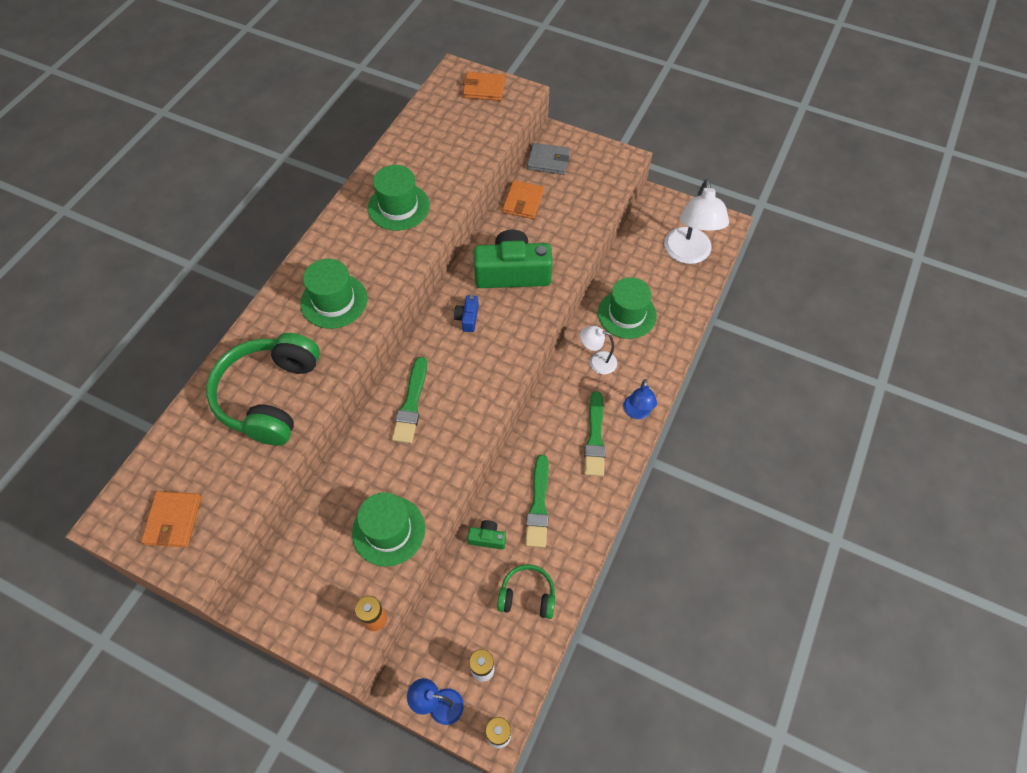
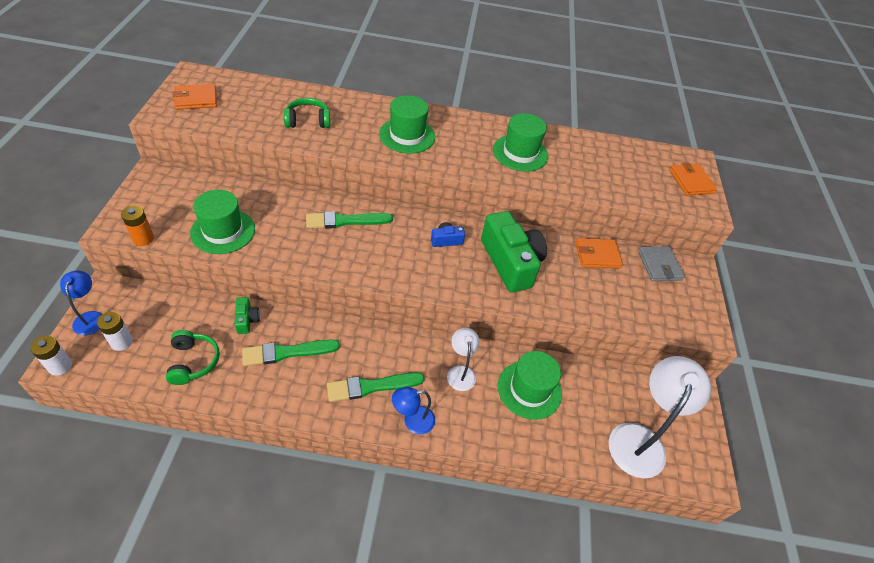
camera: 65 degrees right, 10 degrees down
green headphones [206,333,320,446] -> green headphones [284,98,330,128], size x0.52
white lamp [664,179,729,264] -> white lamp turned 135 degrees clockwise [609,356,711,479]

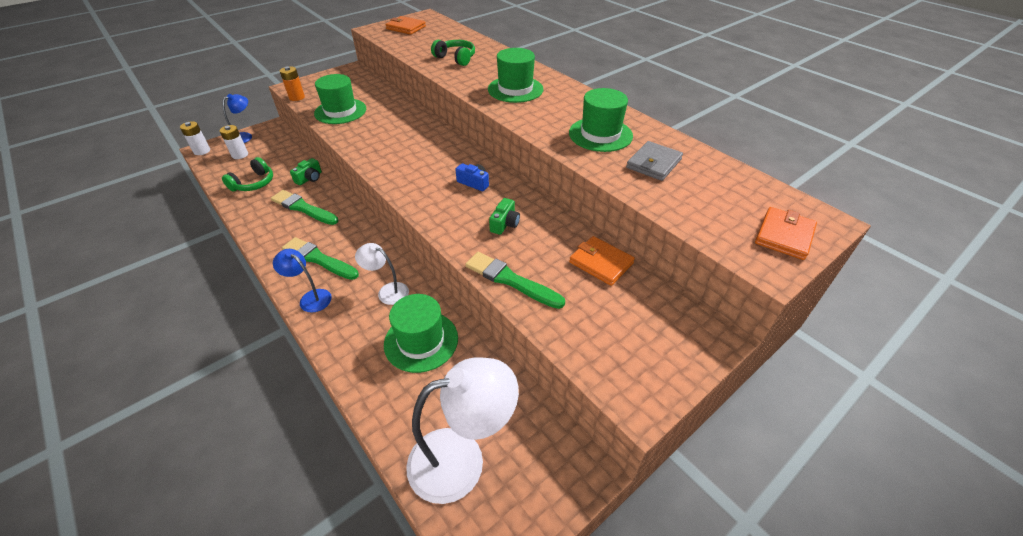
camera: 50 degrees right, 5 degrees down
green brush [306,211,393,228] -> green brush moved to [465,252,565,309]
white lamp [447,328,480,391] -> white lamp turned 105 degrees counterclockwise [355,243,409,305]
green camera [481,211,547,293] -> green camera [489,198,520,235], size x0.44
grey wallet [638,246,685,281] -> grey wallet moved to [626,141,683,181]

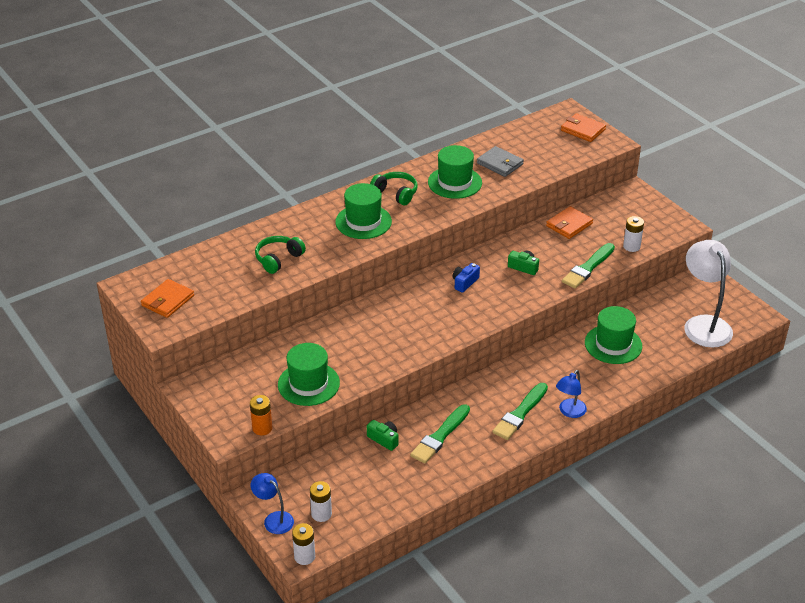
camera: 85 degrees left, 5 degrees down
green headphones [222,157,273,191] -> green headphones moved to [370,172,417,205]
white lamp [355,243,409,305] -> none
none -> white battery [623,216,644,252]

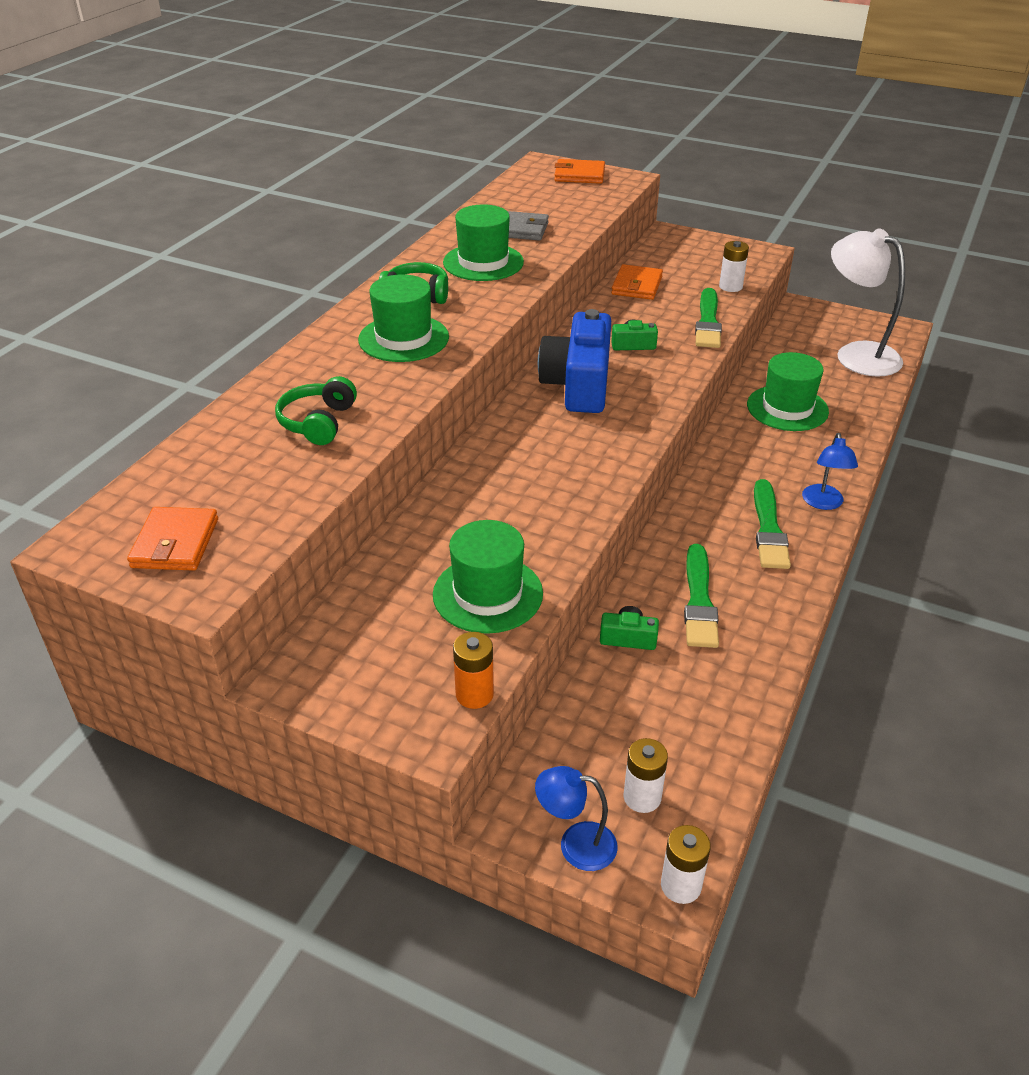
camera: 30 degrees left, 0 degrees up
blue camera [453,263,480,293] -> blue camera [538,309,611,413], size x2.30

